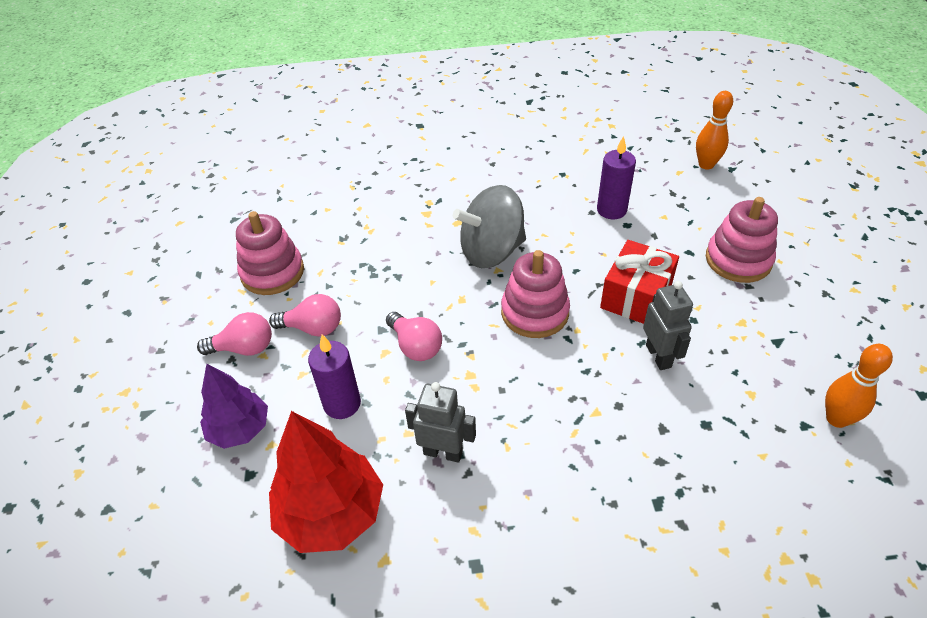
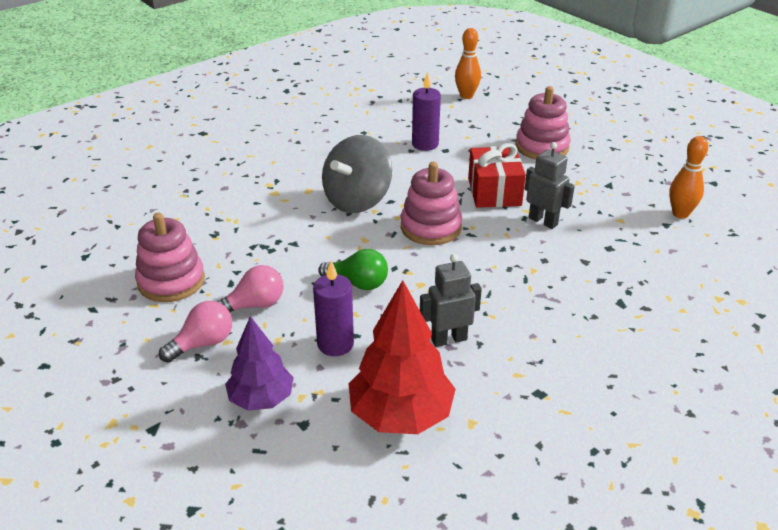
camera: 35 degrees left, 10 degrees down
pink light bulb [386,312,442,361] -> green light bulb [318,249,388,290]

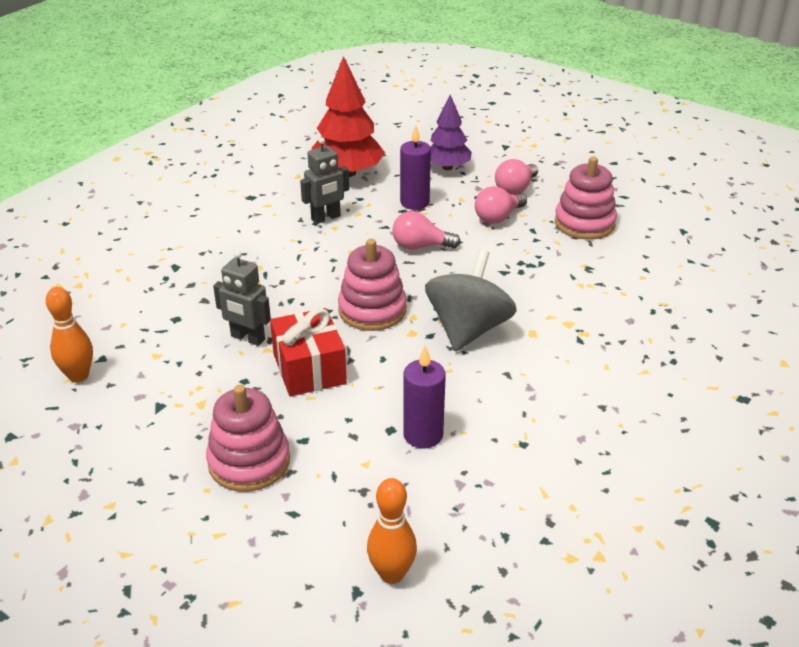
camera: 165 degrees right, 0 degrees up
green light bulb [318,249,388,290] -> pink light bulb [392,211,461,250]

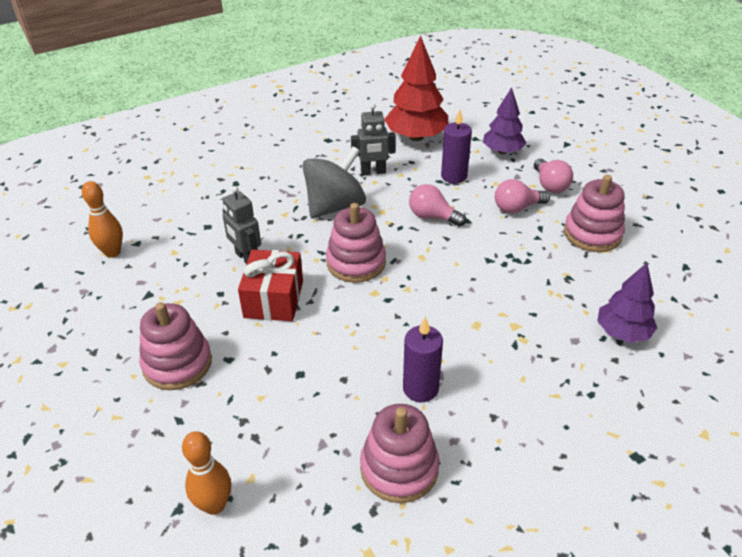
camera: 25 degrees right, 5 degrees up
purple candle [403,345,446,448] -> purple candle moved to [403,317,443,402]
grey spinning top [425,249,517,351] -> grey spinning top moved to [303,146,366,218]
pink light bulb [495,159,538,195] -> pink light bulb turned 75 degrees counterclockwise [534,159,573,193]
none -> pink stacking toy [360,404,439,503]
none -> purple tree [597,263,657,343]

